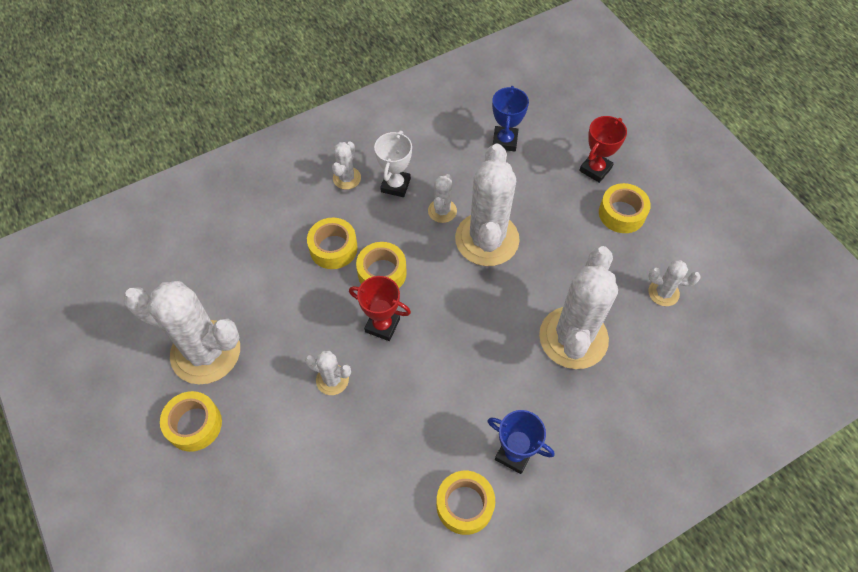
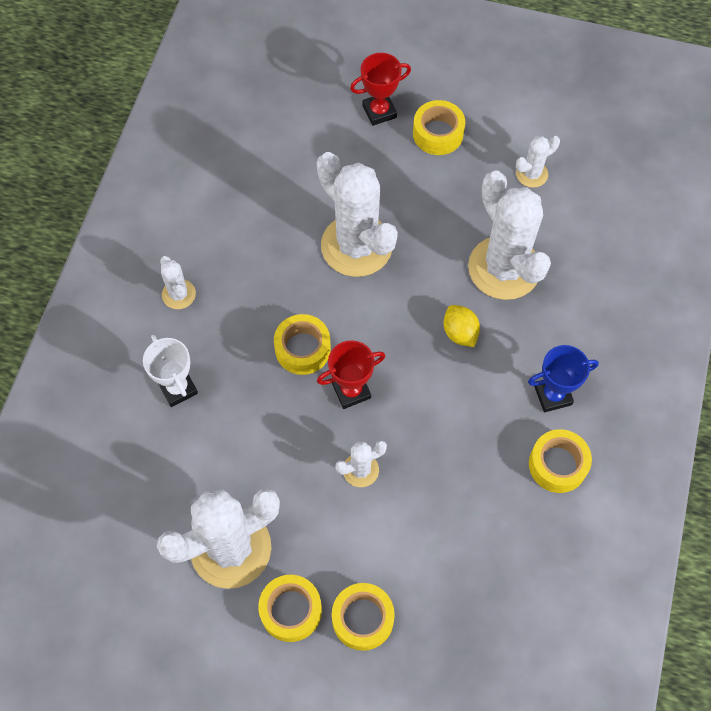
camera: 45 degrees left, 5 degrees up
yellow tape [307,218,358,269] -> yellow tape moved to [332,583,395,651]
white trophy [374,131,412,197] -> white trophy moved to [143,335,198,407]
white cactus [428,174,457,223] -> none
blue trophy [492,86,529,151] -> none
red trophy [579,116,627,183] -> red trophy turned 75 degrees clockwise [350,53,411,126]
none -> yellow lemon [443,305,480,347]

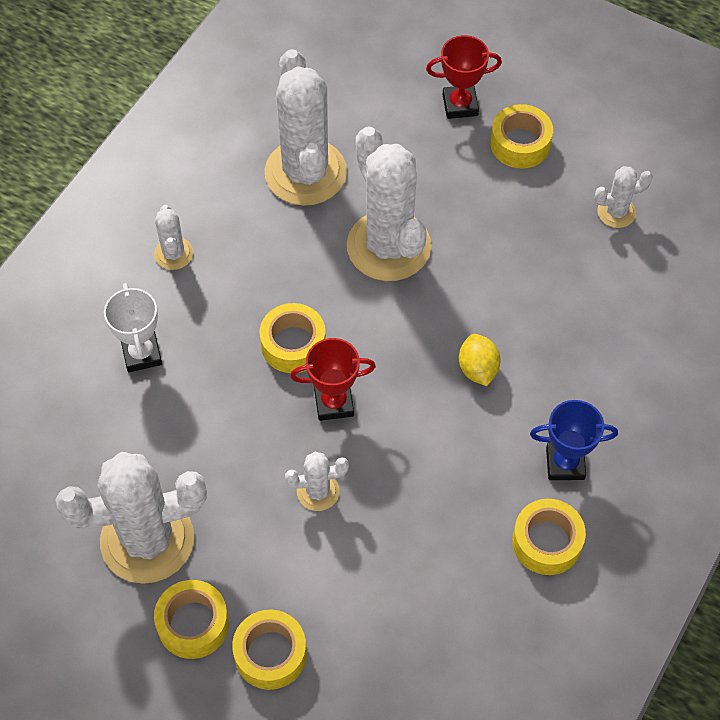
camera: 15 degrees right, 5 degrees down
white cactus [468,170,551,300] -> white cactus moved to [265,49,347,206]

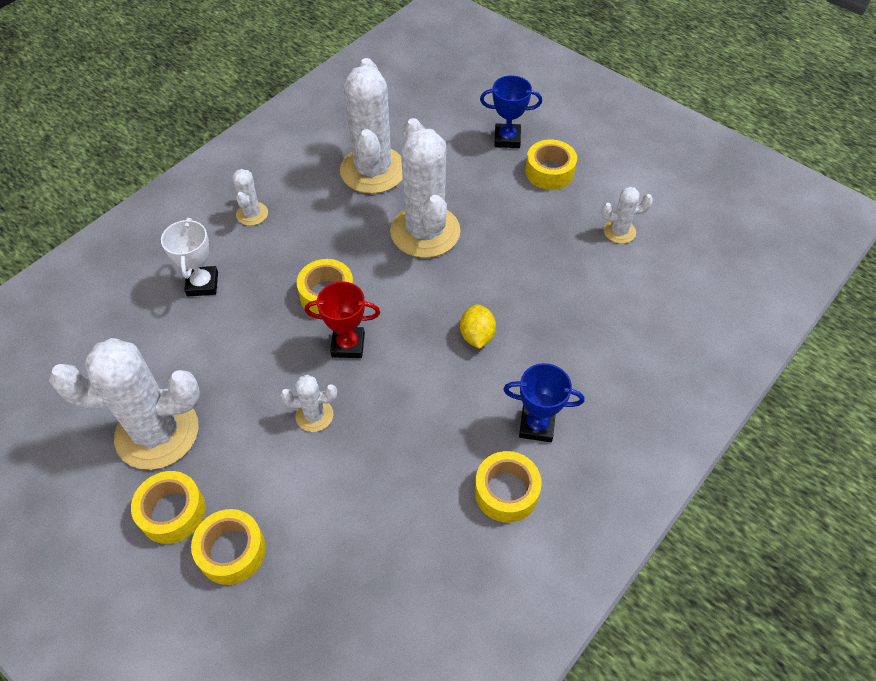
camera: 10 degrees right, 5 degrees down
red trophy [426,35,502,119] -> blue trophy [480,75,542,148]

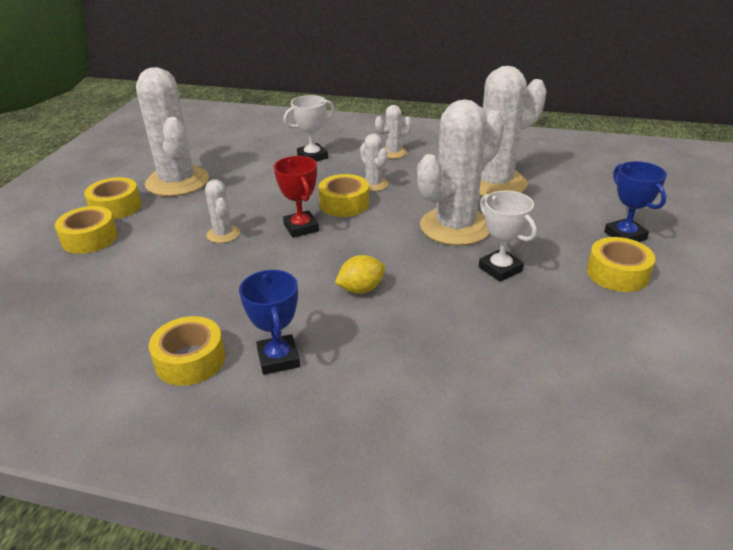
camera: 65 degrees right, 20 degrees down
white cactus [601,187,653,244] -> white cactus moved to [360,134,389,191]
none -> white trophy [479,191,537,282]

